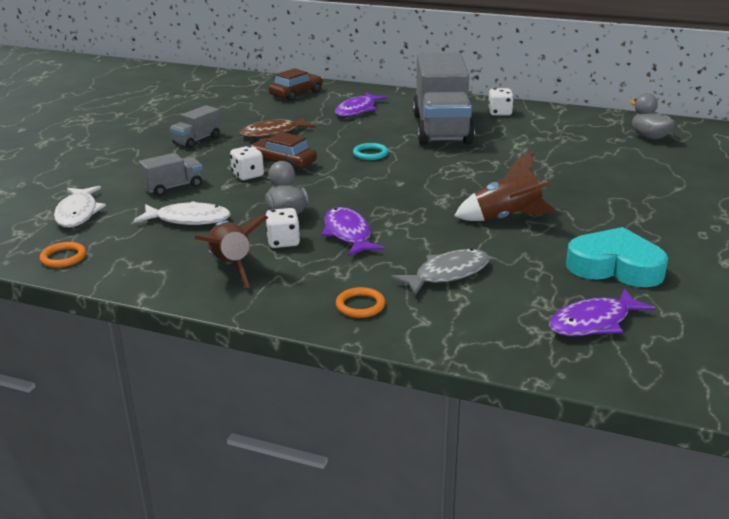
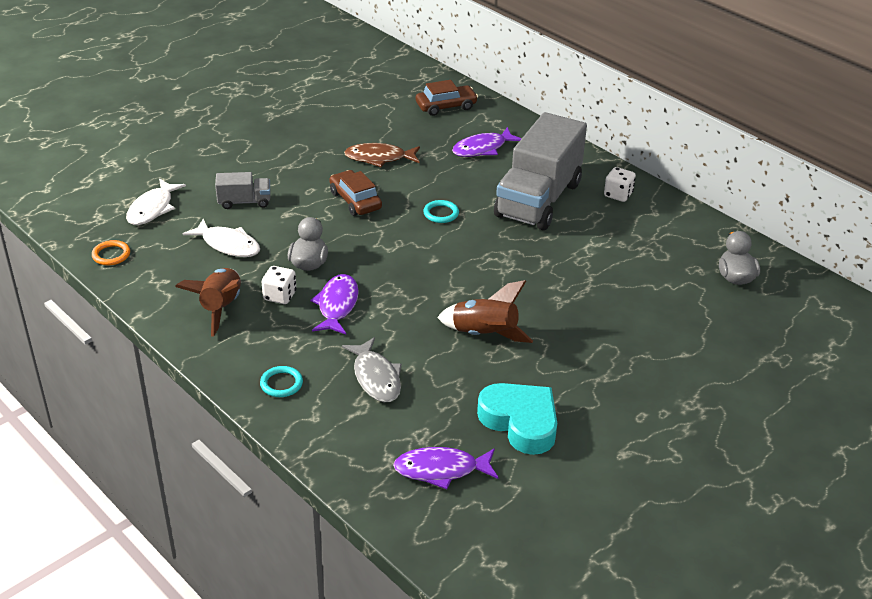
camera: 25 degrees right, 10 degrees up
grey truck [170,105,221,148] -> none
white dice [230,146,264,180] -> none
orange ring [336,287,385,318] -> turquoise ring [260,366,303,397]
grey fish [391,248,490,295] -> grey fish turned 75 degrees clockwise [342,337,402,402]

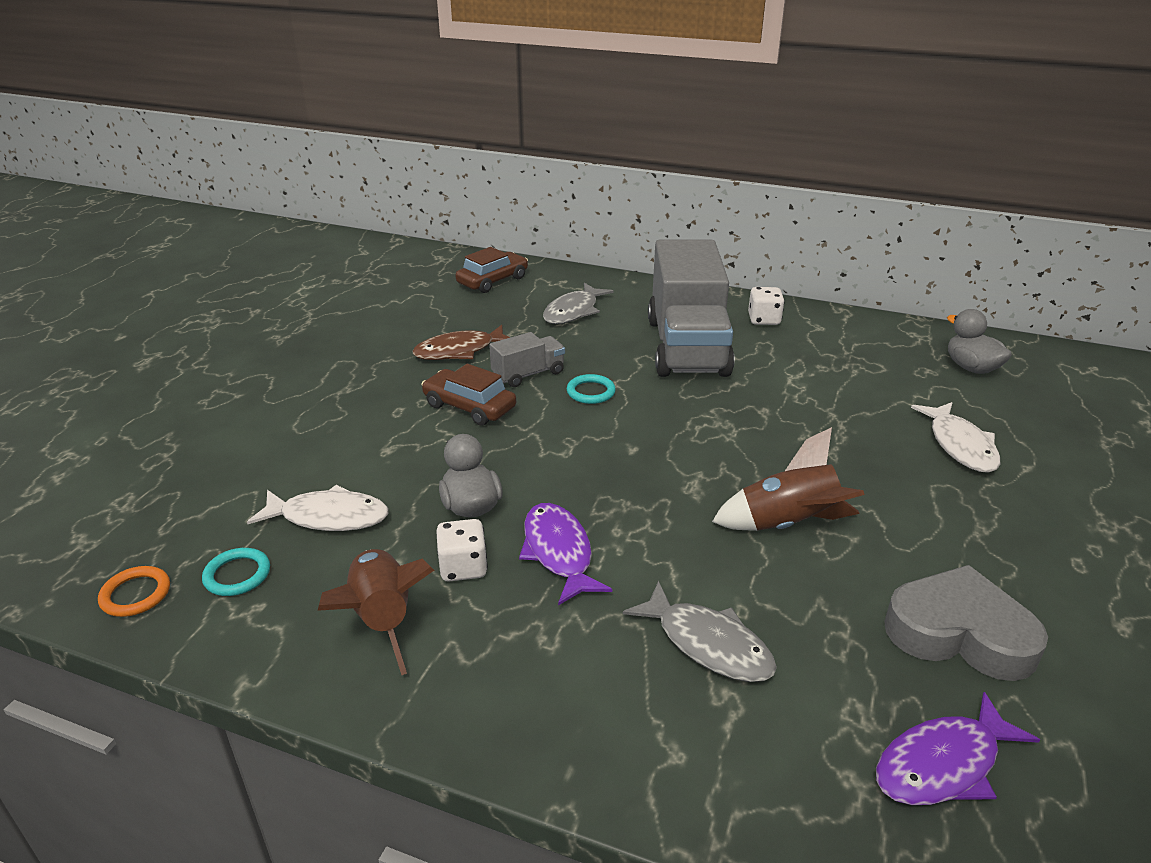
camera: 25 degrees left, 5 degrees down
white fish [126,178,186,225] -> white fish moved to [911,402,1000,473]
grey truck [215,172,270,209] -> grey truck moved to [489,332,565,387]
turquoise ring [260,366,303,397] -> turquoise ring moved to [202,548,270,596]
purple fish [452,127,522,157] -> grey fish [543,283,613,324]
turquoise heart [477,383,557,455] -> grey heart [884,565,1048,681]

